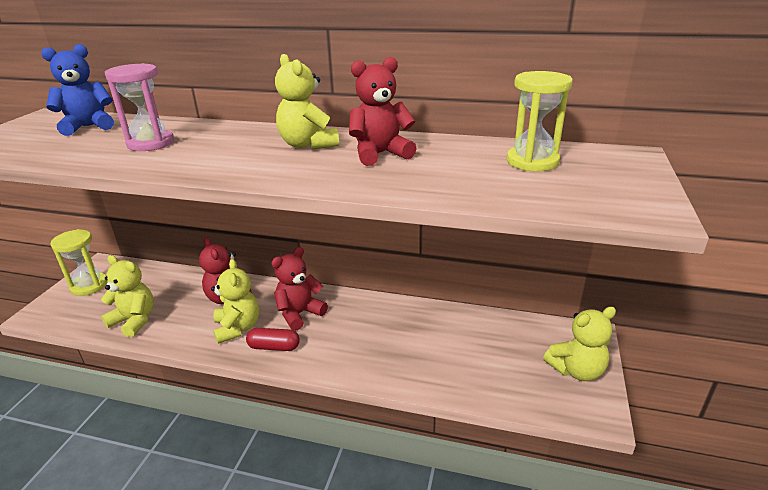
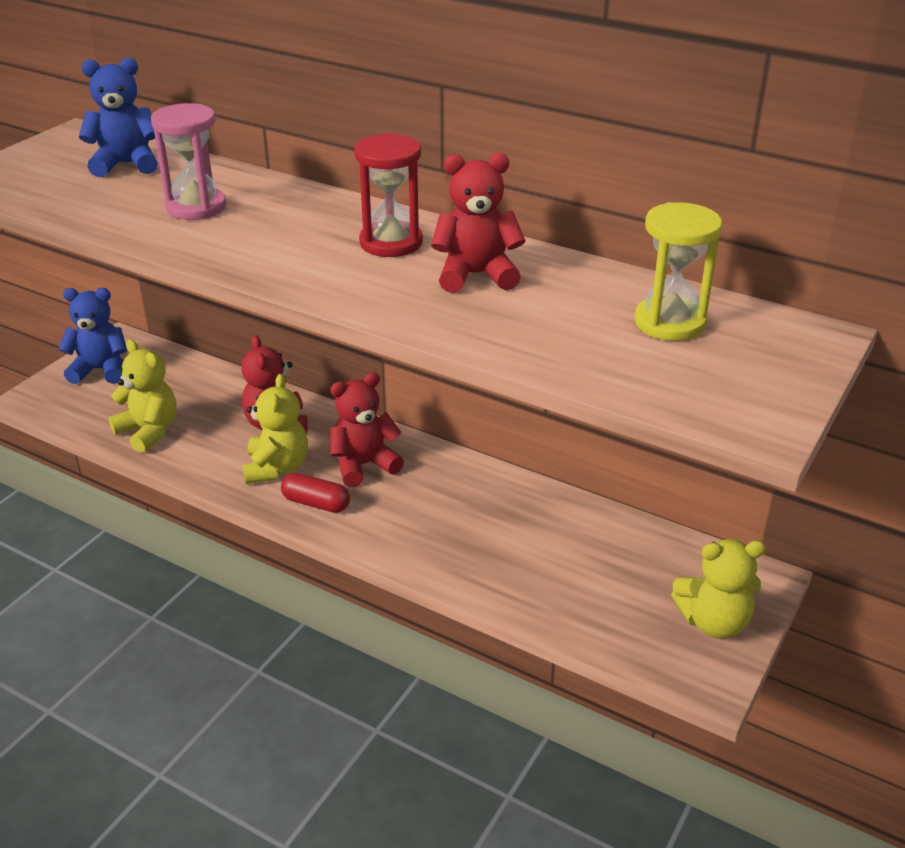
camera: 15 degrees right, 5 degrees up
yellow hourglass [50,229,108,296] -> blue teddy bear [58,288,127,384]
yellow teddy bear [275,54,339,150] -> red hourglass [354,133,423,257]

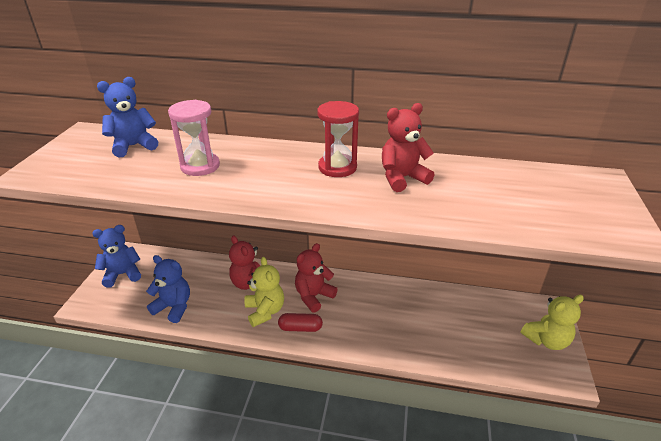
camera: 20 degrees left, 0 degrees up
yellow teddy bear [109,339,177,453] -> blue teddy bear [146,255,190,323]
yellow hourglass [635,202,722,341] -> none

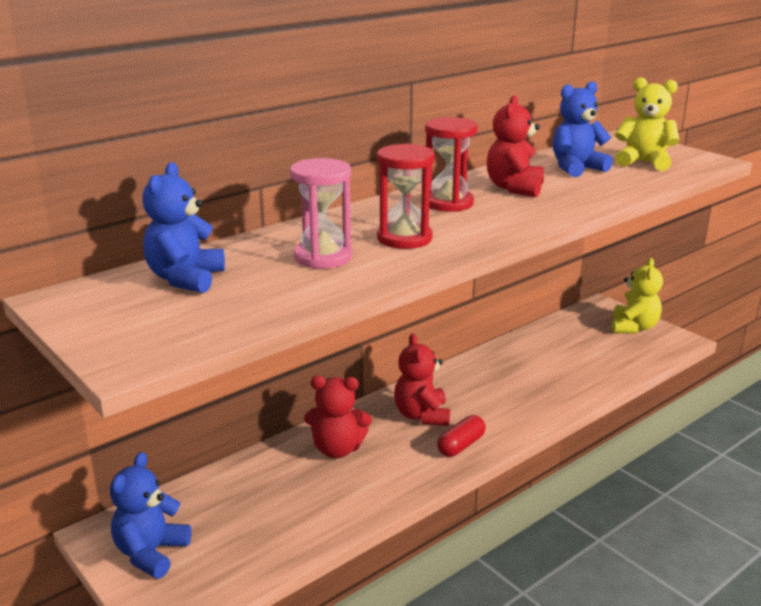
camera: 50 degrees left, 10 degrees down
blue teddy bear [146,255,190,323] -> blue teddy bear moved to [553,81,613,177]
yellow teddy bear [244,257,284,327] -> yellow teddy bear moved to [615,77,680,171]
none -> red hourglass [377,144,435,249]

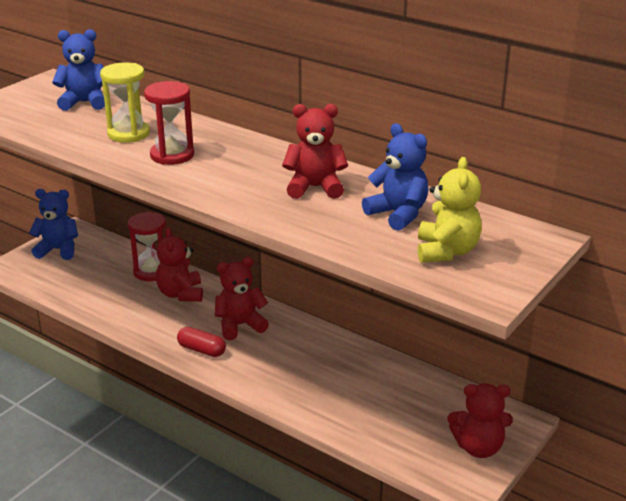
camera: 75 degrees right, 5 degrees up
pink hourglass [290,158,352,269] -> yellow hourglass [100,62,150,143]
red hourglass [425,117,478,212] -> red hourglass moved to [128,212,166,281]
yellow teddy bear [612,258,663,334] -> red teddy bear [448,383,513,458]

